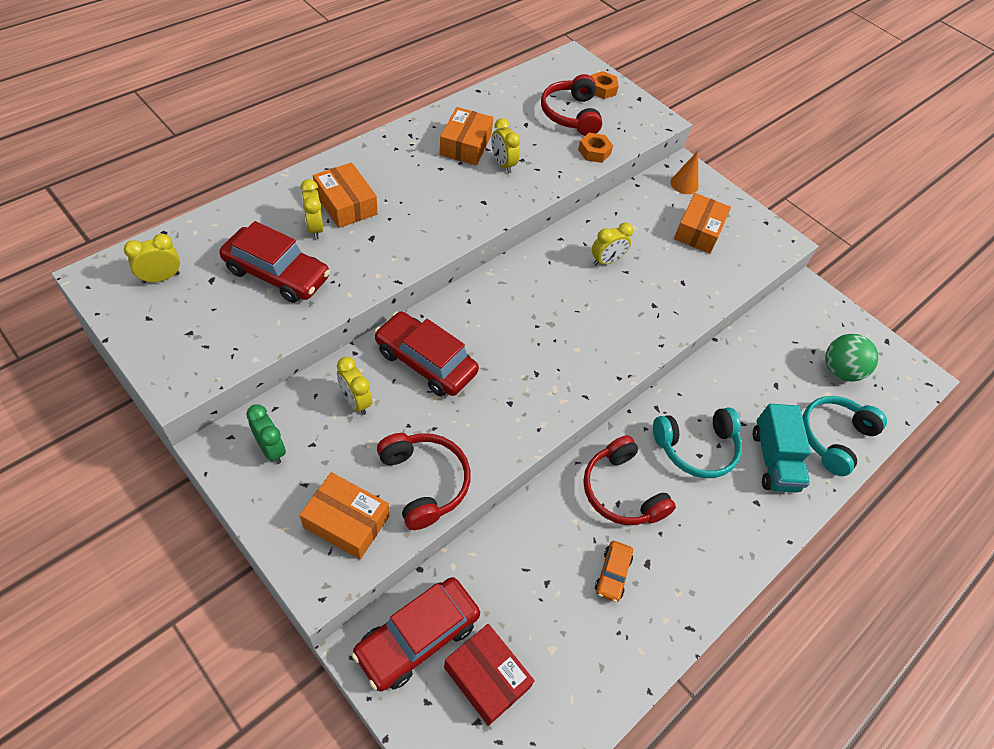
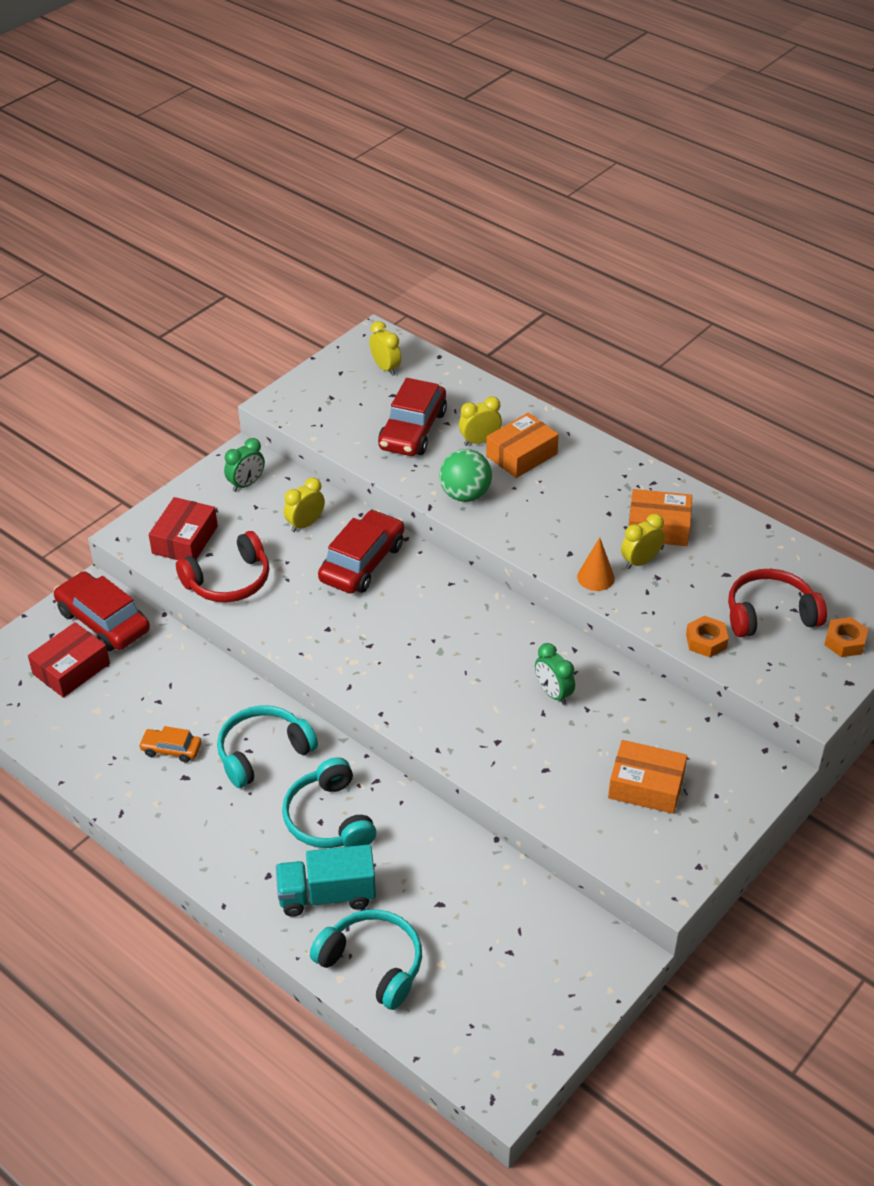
camera: 90 degrees right, 10 degrees down
orange box [300,472,389,559] -> red box [149,497,218,560]
red headphones [583,435,676,525] -> turquoise headphones [217,705,318,788]
yellow clock [592,223,633,266] -> green clock [535,643,575,705]
orange cone [671,151,698,194] -> orange cone moved to [577,537,615,591]
green ball [826,334,878,382] -> green ball moved to [439,449,492,502]

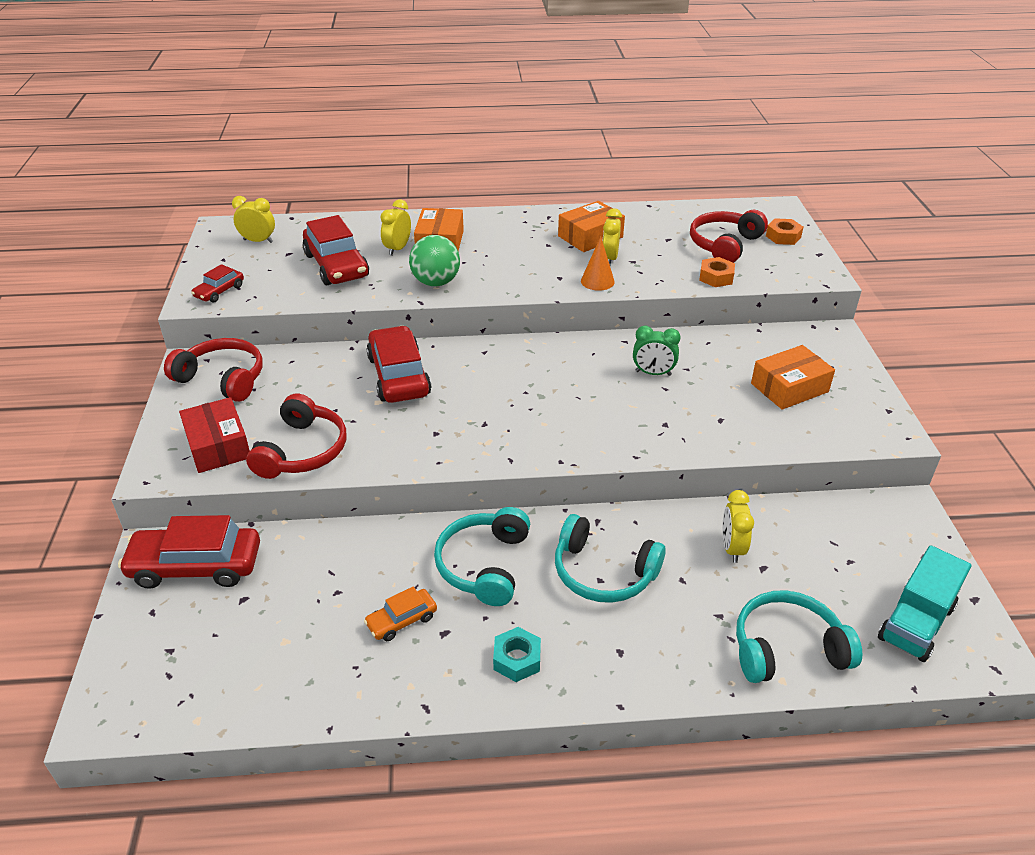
camera: 45 degrees left, 5 degrees down
red box [28,622,110,698] -> none
green clock [224,438,265,492] -> red headphones [164,338,263,402]
turquoise truck [276,844,376,917] -> turquoise truck moved to [878,545,971,662]
yellow clock [284,478,325,532] -> yellow clock moved to [722,490,754,563]
none -> red car [191,264,244,302]
none -> turquoise nut [493,627,541,682]

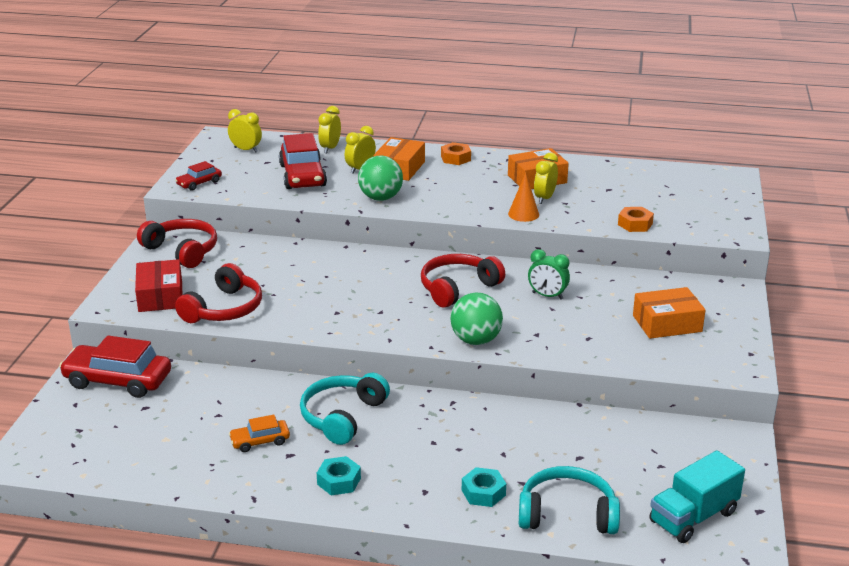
camera: 15 degrees right, 10 degrees down
red car [367,326,431,403] -> none
turquoise headphones [555,514,666,603] -> none
red headphones [690,210,768,263] -> red headphones moved to [421,254,505,308]
yellow clock [722,490,754,563] -> yellow clock moved to [318,106,341,153]
orange nut [766,218,804,245] -> orange nut moved to [441,142,471,165]
none -> green ball [450,292,503,345]
none -> turquoise nut [462,467,506,507]

